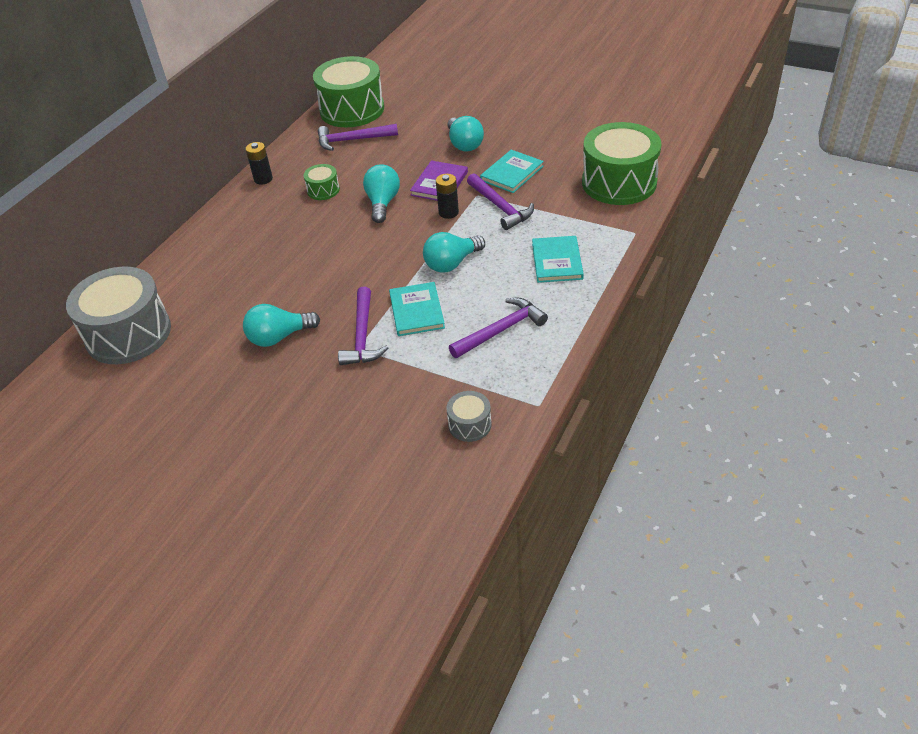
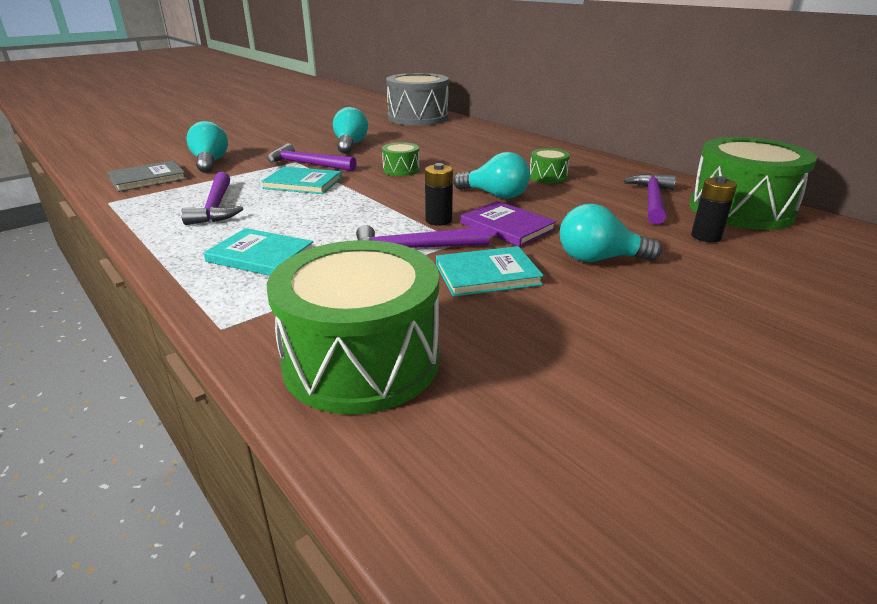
camera: 110 degrees right, 15 degrees down
black battery [246,142,273,185] -> black battery moved to [691,176,737,242]
turquoise light bulb [423,232,485,273] -> turquoise light bulb moved to [186,121,228,173]
grey drum [446,391,492,442] -> grey book [107,160,186,192]
turquoise book [480,150,544,193] -> turquoise book turned 75 degrees counterclockwise [436,246,544,297]
none -> green drum [382,142,419,176]

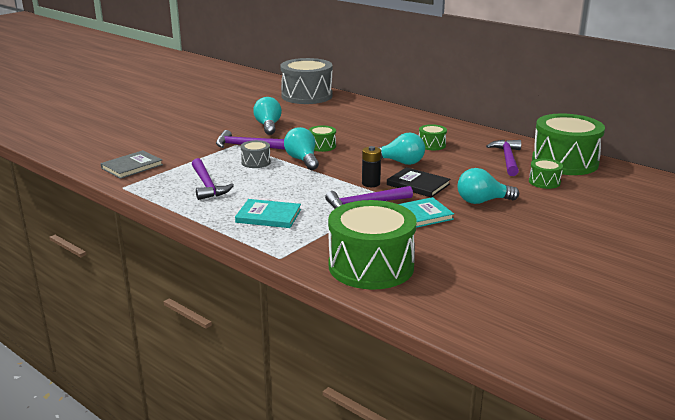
camera: 10 degrees left, 5 degrees down
turquoise light bulb [186,121,228,173] -> turquoise light bulb moved to [284,127,319,170]
turquoise book [261,167,342,194] -> grey drum [240,140,271,168]
purple book [461,201,557,247] -> black book [387,167,450,197]
black battery [691,176,737,242] -> green drum [529,159,563,189]

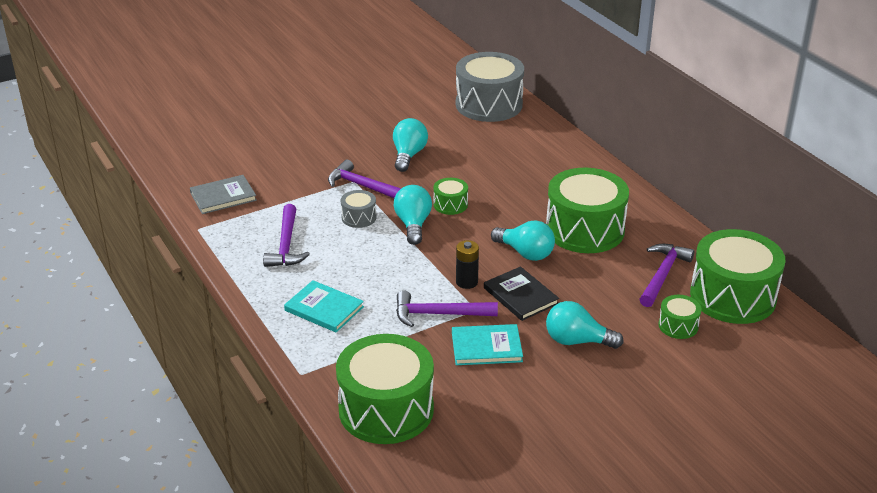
camera: 20 degrees right, 10 degrees up
green drum [419,124,447,150] -> green drum [546,168,629,253], size x2.22

